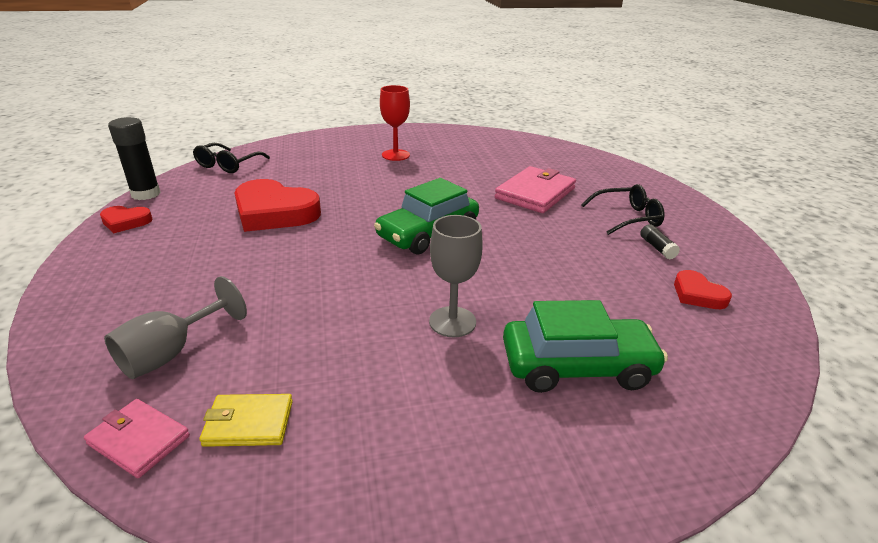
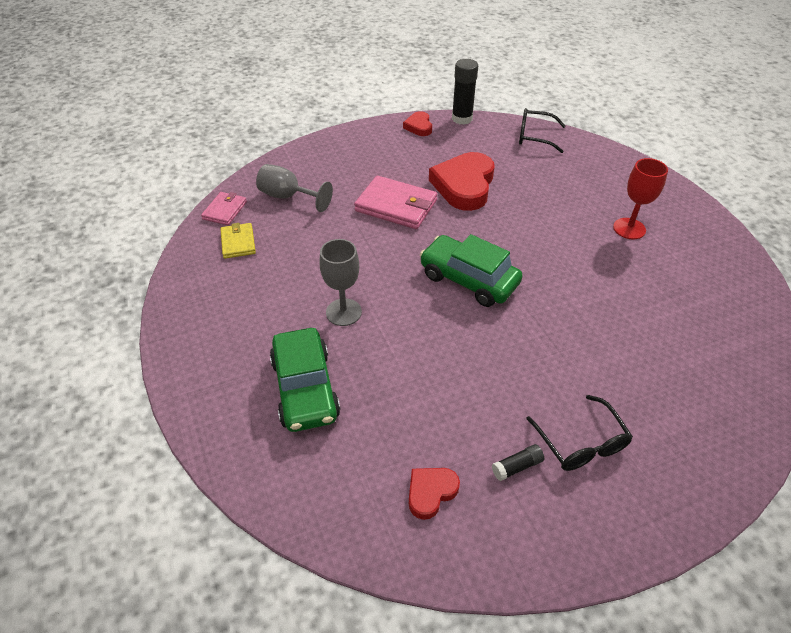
camera: 80 degrees right, 15 degrees up
pink wallet [495,166,576,213] -> pink wallet moved to [354,176,437,229]

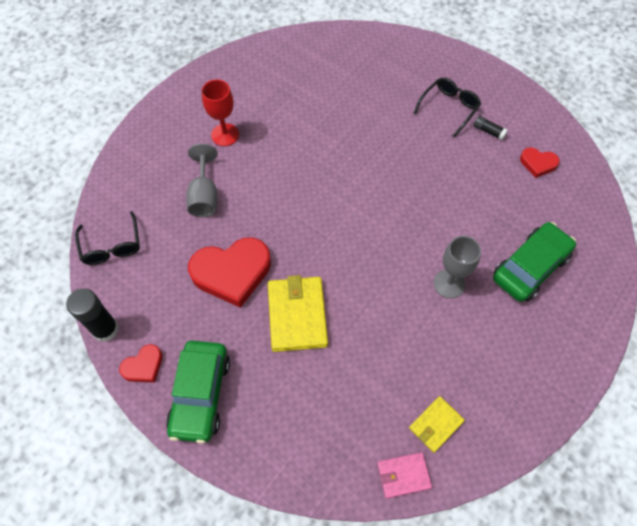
camera: 120 degrees left, 15 degrees up
grey goblet [256,164,333,212] -> grey goblet moved to [186,144,218,217]
pink wallet [354,176,437,229] -> yellow wallet [268,275,328,352]
green car [420,234,523,307] -> green car moved to [166,341,230,444]

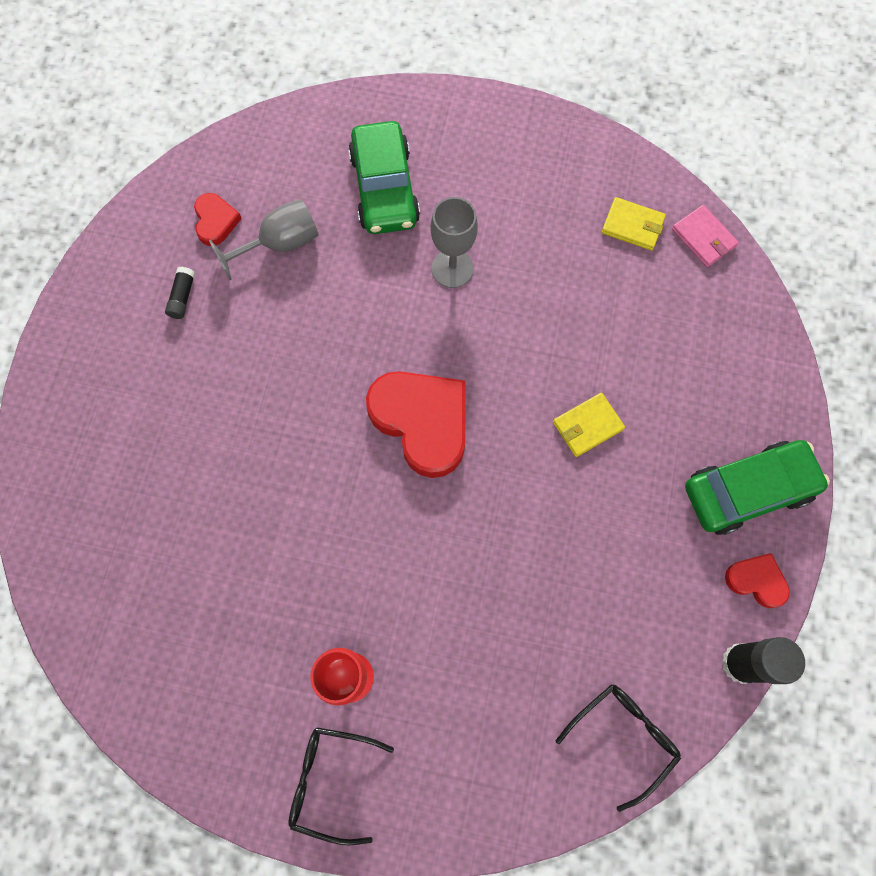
camera: 115 degrees left, 10 degrees up
grey goblet [186,144,218,217] -> grey goblet moved to [209,199,319,280]
red heart [188,237,271,308] -> red heart moved to [366,371,465,478]
yellow wallet [268,275,328,352] -> yellow wallet [553,393,625,457], size x0.57
black glasses [414,77,481,138] -> black glasses moved to [288,727,394,845]
green car [493,222,576,302] -> green car turned 120 degrees counterclockwise [348,121,420,234]

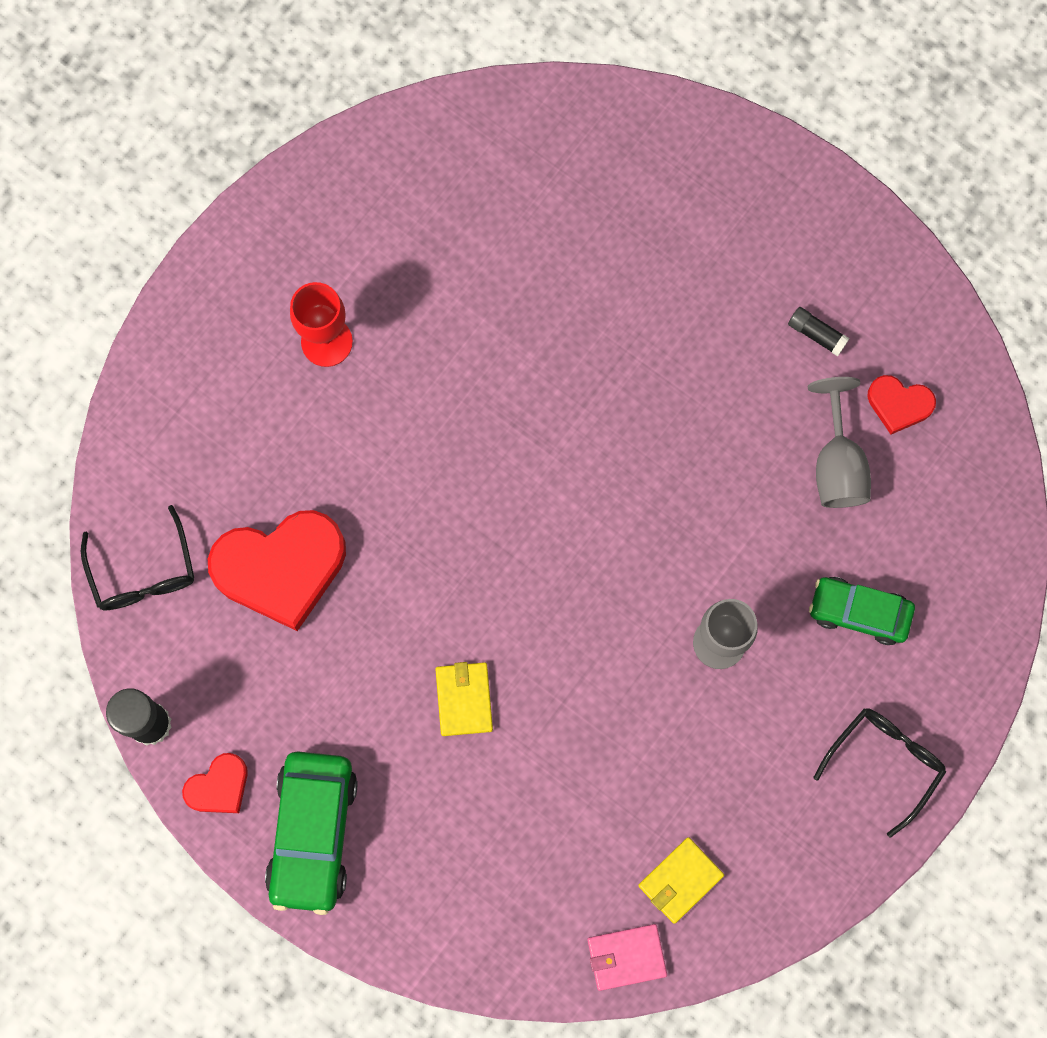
camera: 115 degrees right, 5 degrees up
black glasses [288,727,394,845] -> black glasses moved to [813,708,947,838]
green car [348,121,420,234] -> green car [809,577,915,645], size x0.66
red heart [366,371,465,478] -> red heart moved to [208,510,346,631]

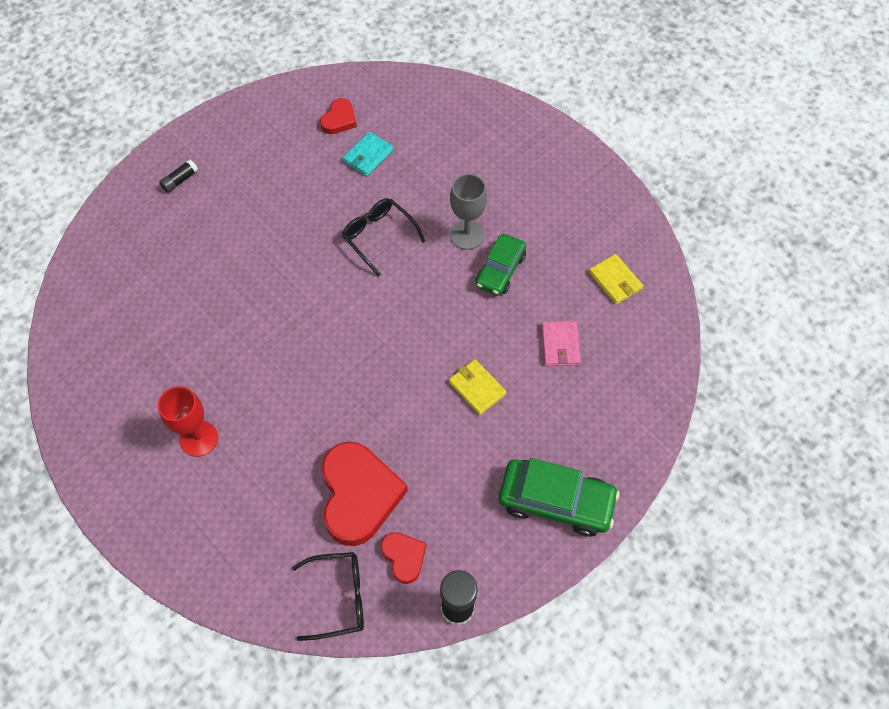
camera: 80 degrees left, 15 degrees down
red heart [182,753,248,813] -> red heart moved to [381,532,426,584]
yellow wallet [435,662,493,736] -> yellow wallet turned 45 degrees clockwise [449,359,506,415]
pink wallet [587,924,667,991] -> pink wallet moved to [541,321,581,366]
black glue stick [788,307,850,356] -> black glue stick moved to [159,159,198,193]
grey goblet [808,377,871,508] -> turquoise wallet [343,132,393,176]
green car [809,577,915,645] -> green car moved to [476,234,526,296]
black glasses [813,708,947,838] -> black glasses moved to [342,198,426,276]

